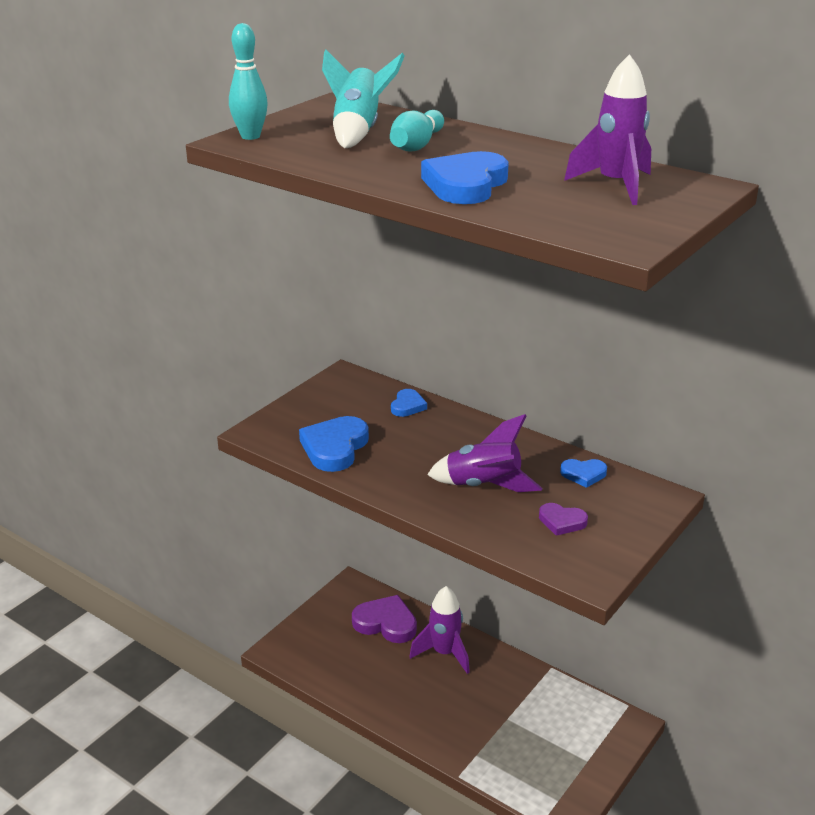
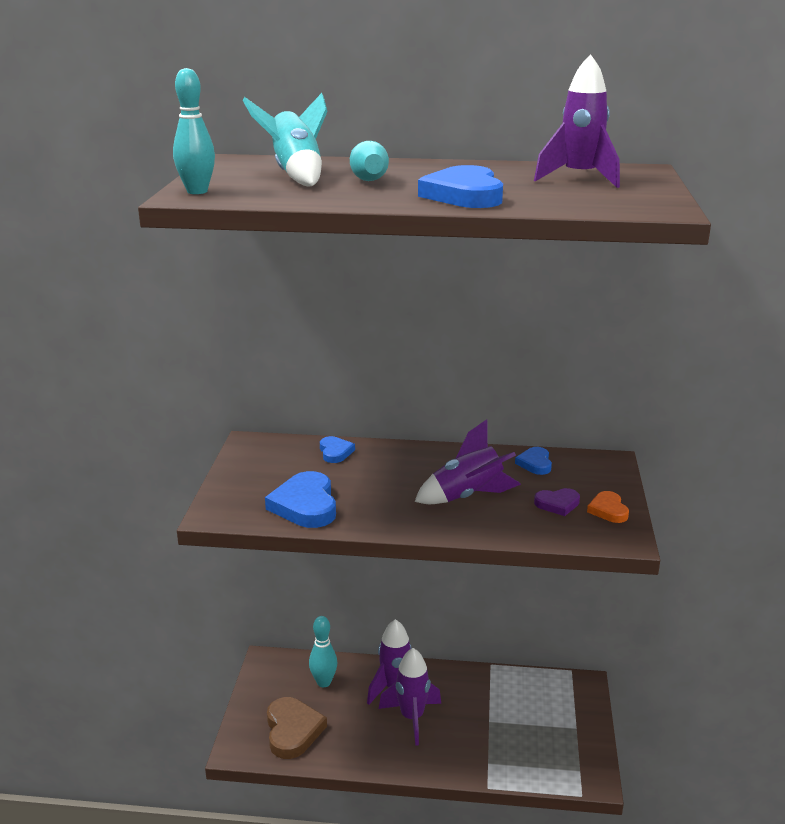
camera: 30 degrees left, 5 degrees down
purple heart [352,595,417,643] -> turquoise bowling pin [309,616,337,687]
blue heart [560,459,607,488] -> blue heart turned 120 degrees clockwise [515,447,552,475]
none -> brown heart [267,697,327,759]
none -> purple rocket [379,648,441,746]
none -> orange heart [587,491,629,523]

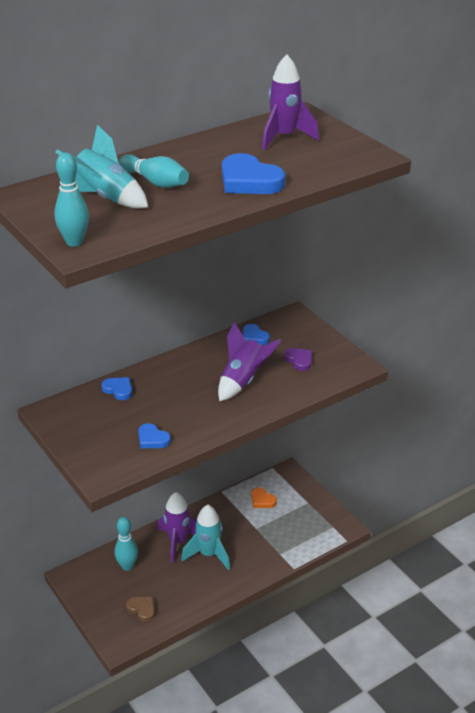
camera: 40 degrees left, 10 degrees up
blue heart [265,471,336,528] -> blue heart [138,423,171,448], size x0.55
brown heart [267,697,327,759] -> brown heart [126,597,155,622], size x0.55
purple rocket [379,648,441,746] -> turquoise rocket [181,505,230,570]
purple heart [534,488,580,516] -> purple heart turned 75 degrees counterclockwise [284,348,312,371]
orange heart [587,491,629,523] -> orange heart moved to [251,487,277,508]

